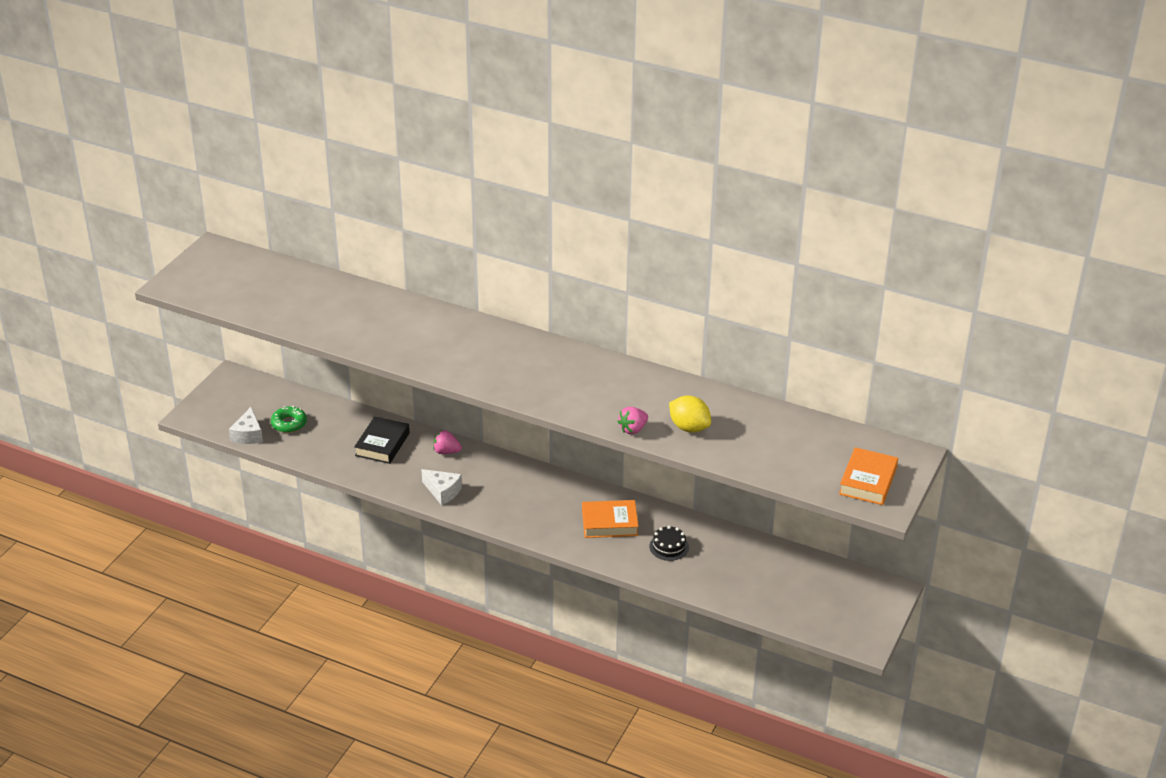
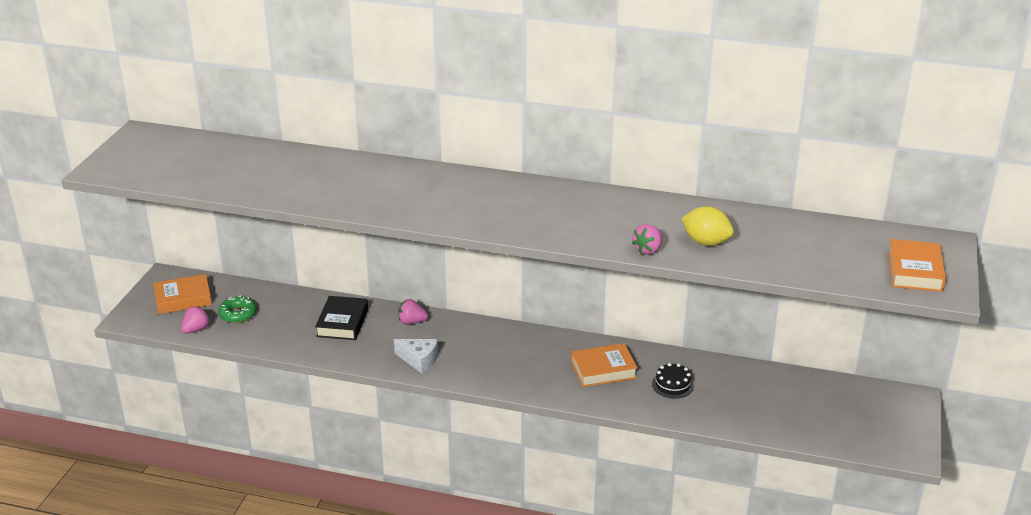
camera: 10 degrees left, 5 degrees down
white cheese [229,407,263,444] -> pink strawberry [181,306,210,334]
none -> orange book [153,274,212,314]

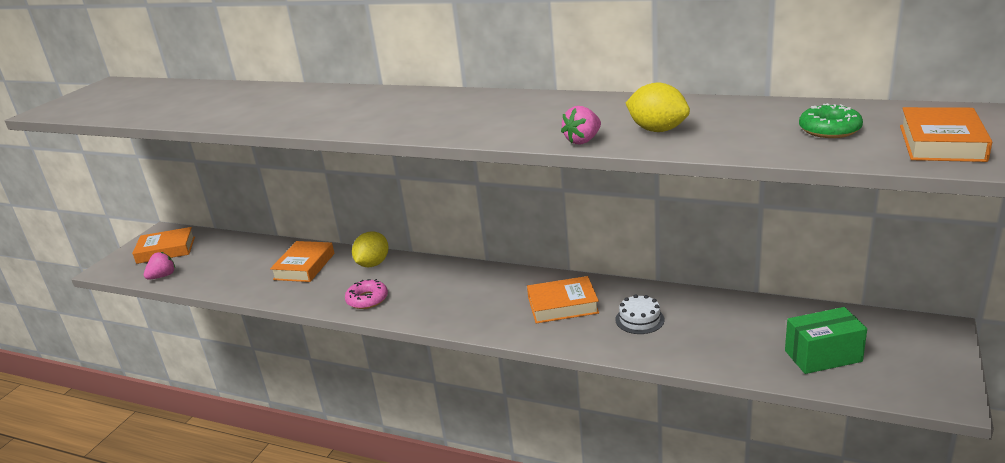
camera: 10 degrees right, 5 degrees down
green donut [218,295,257,323] -> green donut moved to [799,103,863,138]
black book [315,296,368,340] -> orange book [270,241,334,282]
white cheese [394,339,438,373] -> pink donut [345,279,388,309]
pink strawberry [398,299,428,325] -> yellow lemon [352,232,389,267]
black cake [652,363,694,399] -> white cake [615,294,664,334]
none -> green box [785,307,867,374]

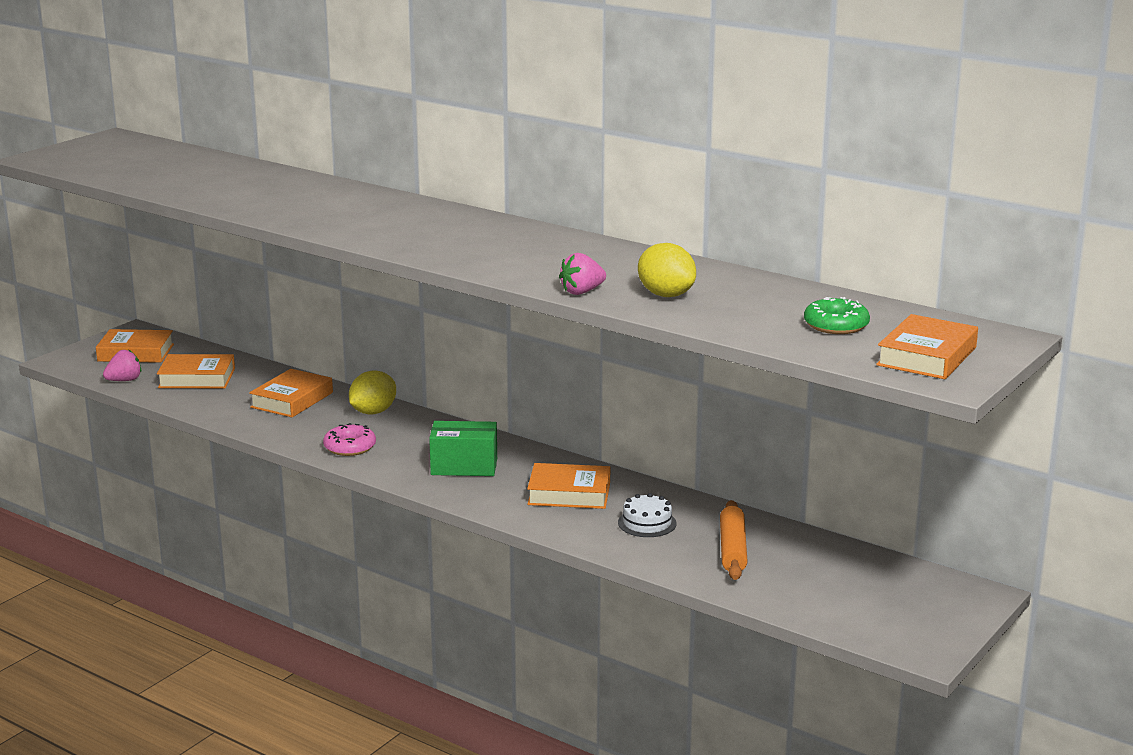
camera: 10 degrees right, 5 degrees down
green box [785,307,867,374] -> green box moved to [429,421,497,476]
none -> orange book [157,354,235,388]
none -> orange rolling pin [720,500,748,580]

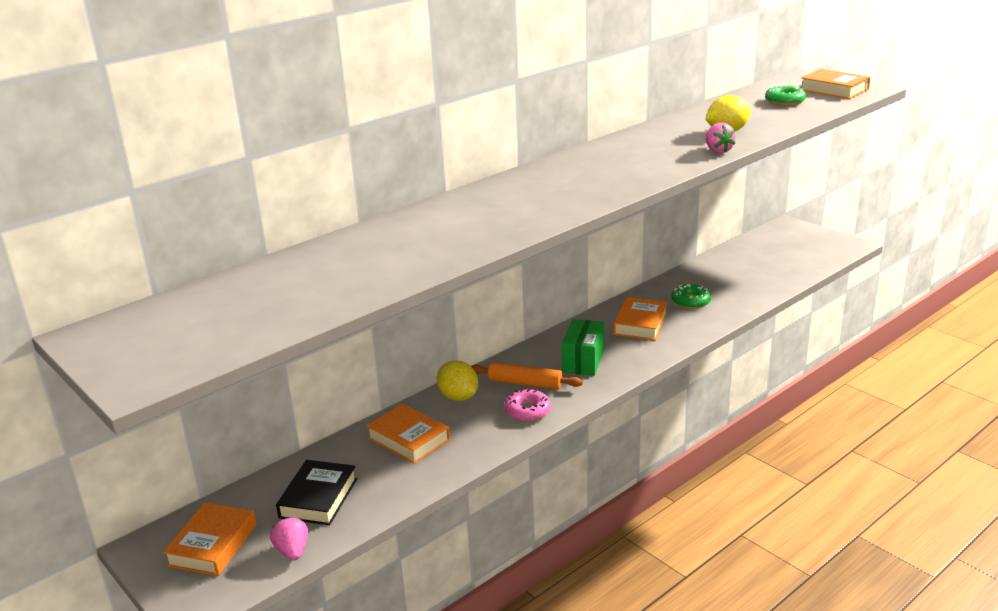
camera: 75 degrees left, 5 degrees up
orange book [157,354,235,388] -> black book [276,460,357,525]
white cake [618,493,677,537] -> green donut [671,284,711,309]
orange rolling pin [720,500,748,580] -> orange rolling pin moved to [471,362,583,389]

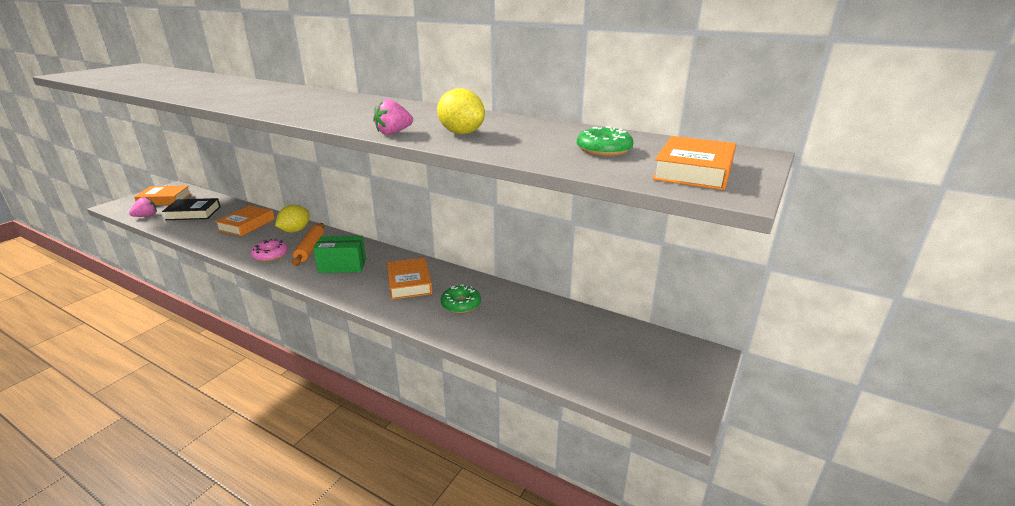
camera: 70 degrees right, 0 degrees up
orange book [613,297,668,341] -> orange book turned 75 degrees clockwise [387,258,432,300]

